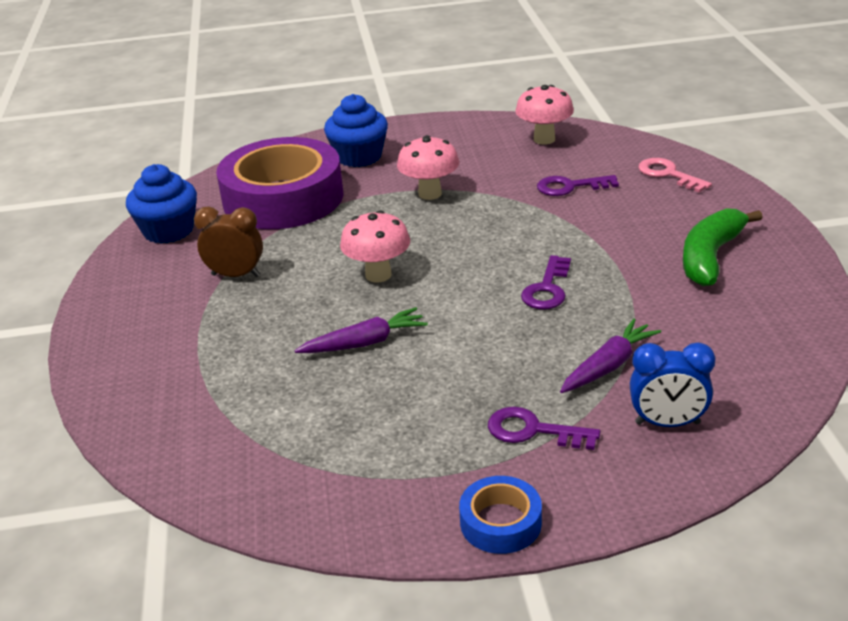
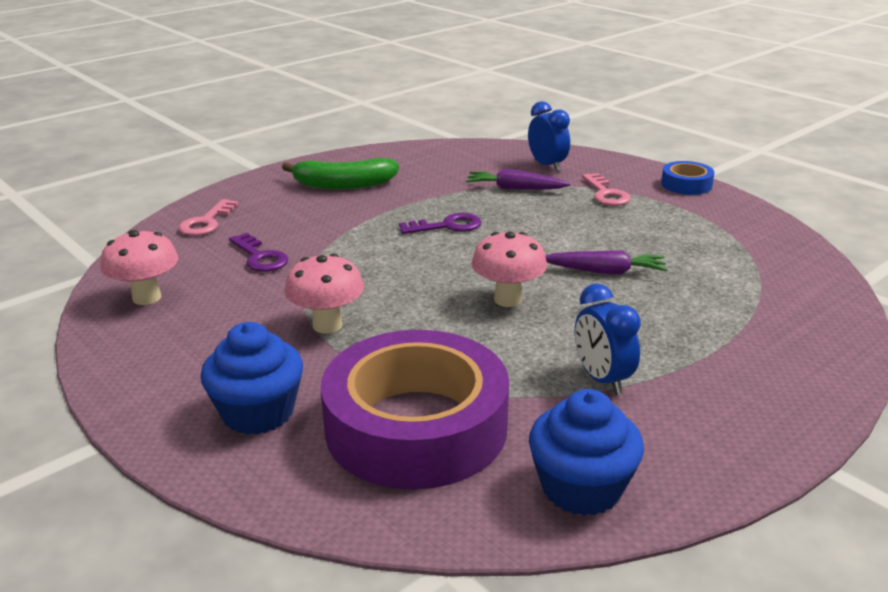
camera: 125 degrees left, 5 degrees down
brown clock [194,206,263,277] -> blue clock [575,284,641,395]
purple carrot [294,307,428,353] -> purple carrot turned 150 degrees clockwise [546,250,668,275]
purple key [488,407,600,450] -> pink key [582,173,631,206]

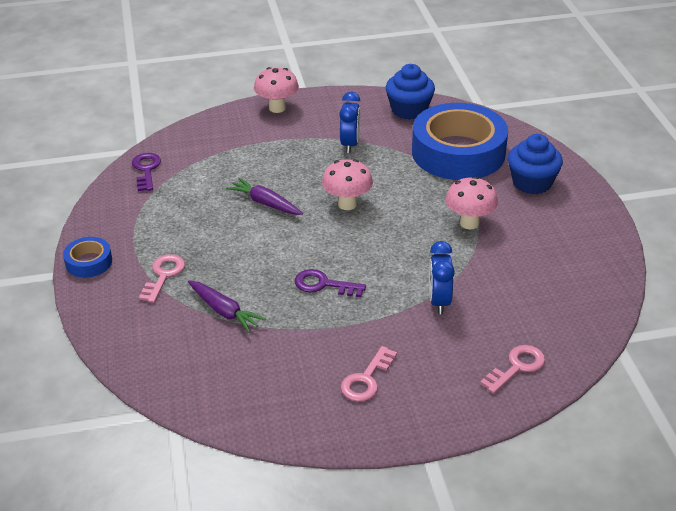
camera: 150 degrees left, 10 degrees up
pink mushroom [100,230,178,305] -> pink mushroom moved to [254,67,299,113]
purple key [229,233,289,272] -> purple key moved to [132,153,161,191]
green banana [282,158,399,190] -> pink key [341,346,397,402]
purple tape [321,330,509,490] -> blue tape [412,103,508,180]
blue clock [528,101,570,172] -> blue clock moved to [429,241,455,314]

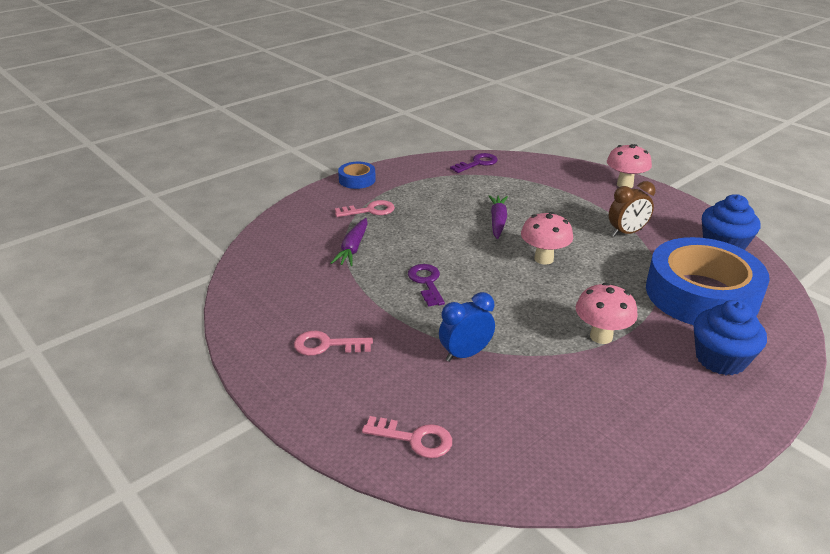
camera: 60 degrees right, 5 degrees down
blue clock [339,91,360,153] -> brown clock [609,181,655,237]

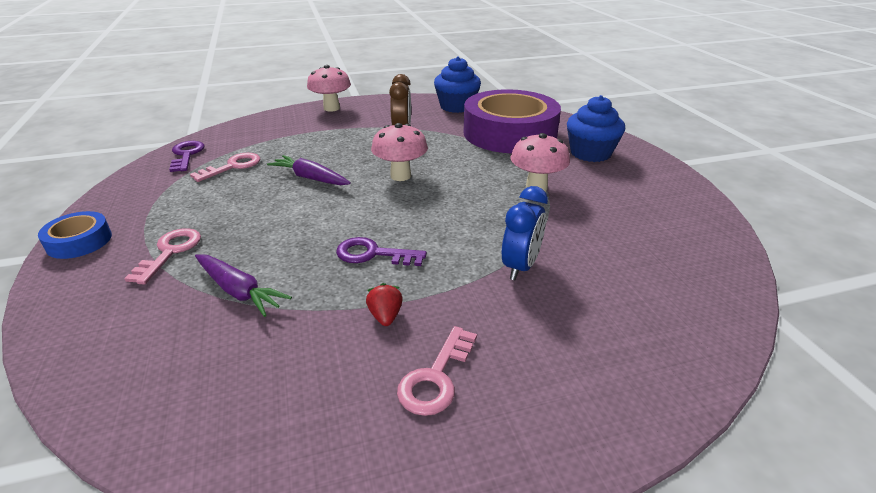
camera: 65 degrees left, 0 degrees up
pink key [362,416,452,458] -> pink key moved to [190,153,260,182]
blue clock [439,292,495,362] -> blue clock turned 150 degrees counterclockwise [502,186,548,280]
blue tape [646,237,770,325] -> purple tape [464,89,561,153]
none -> red strawberry [366,283,403,326]

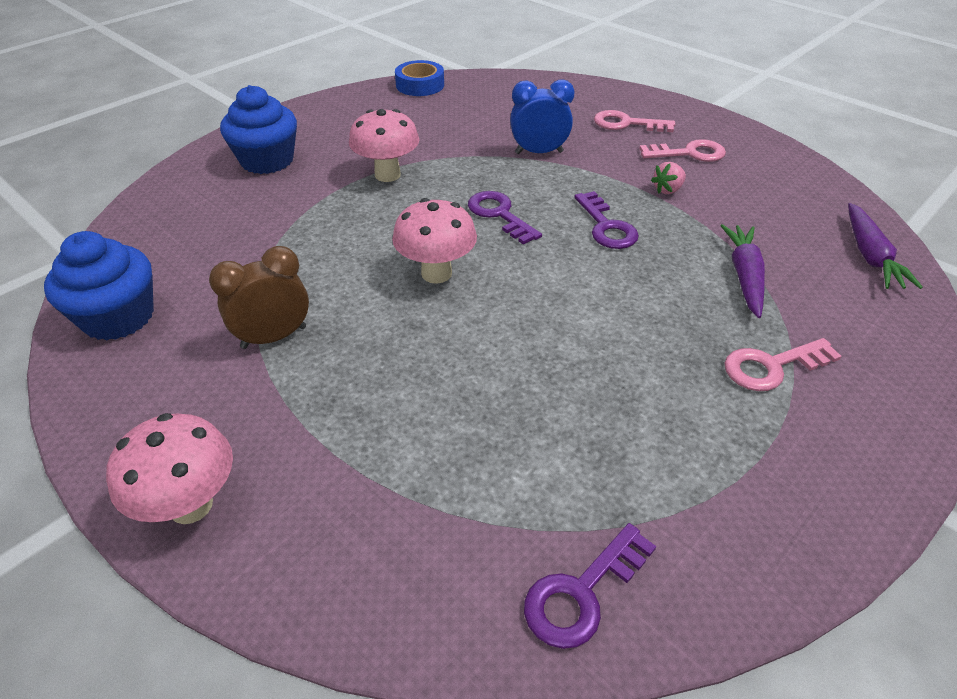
camera: 120 degrees left, 10 degrees up
blue tape [38,211,112,259] -> blue tape moved to [395,60,444,96]
pink key [190,153,260,182] -> pink key moved to [594,110,675,132]
purple carrot [267,155,351,185] -> purple carrot moved to [848,203,923,289]
red strawberry [366,283,403,326] -> pink strawberry [651,162,686,194]
purple tape [464,89,561,153] -> none
none -> purple key [468,191,542,245]

